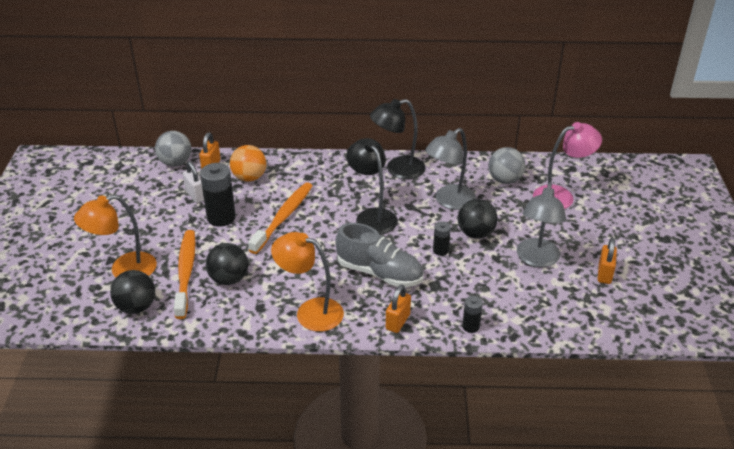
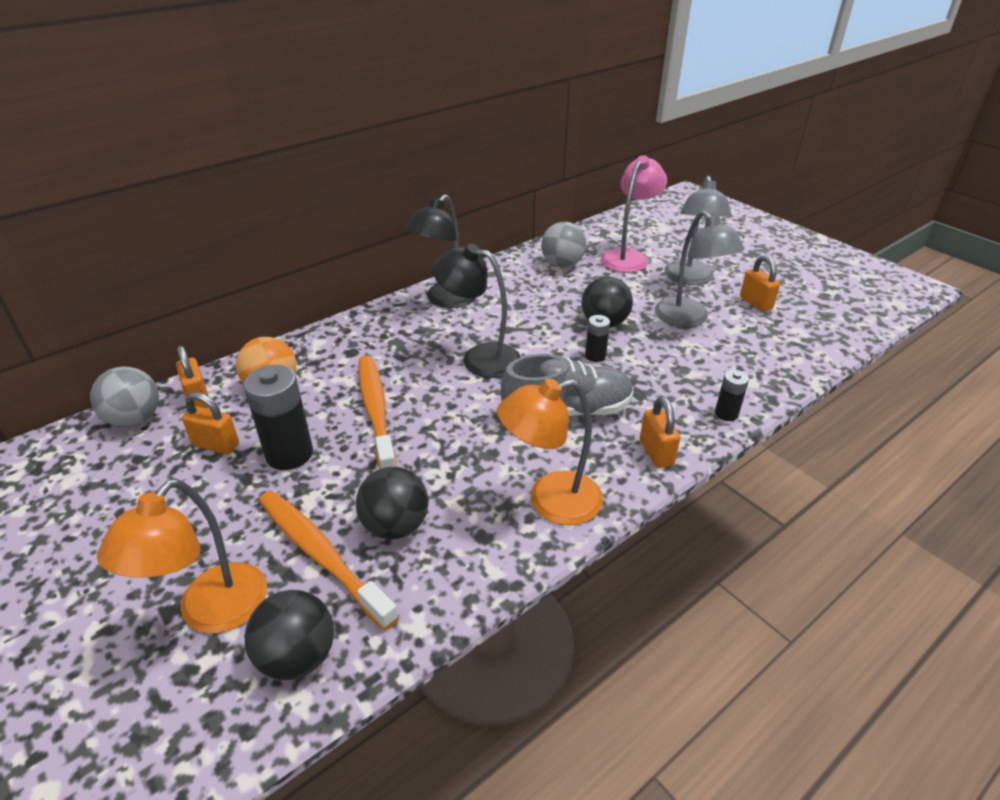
camera: 40 degrees left, 0 degrees up
white padlock [183,161,204,203] -> orange padlock [182,392,239,454]
grey lamp [425,128,476,210] -> grey lamp moved to [664,175,732,285]

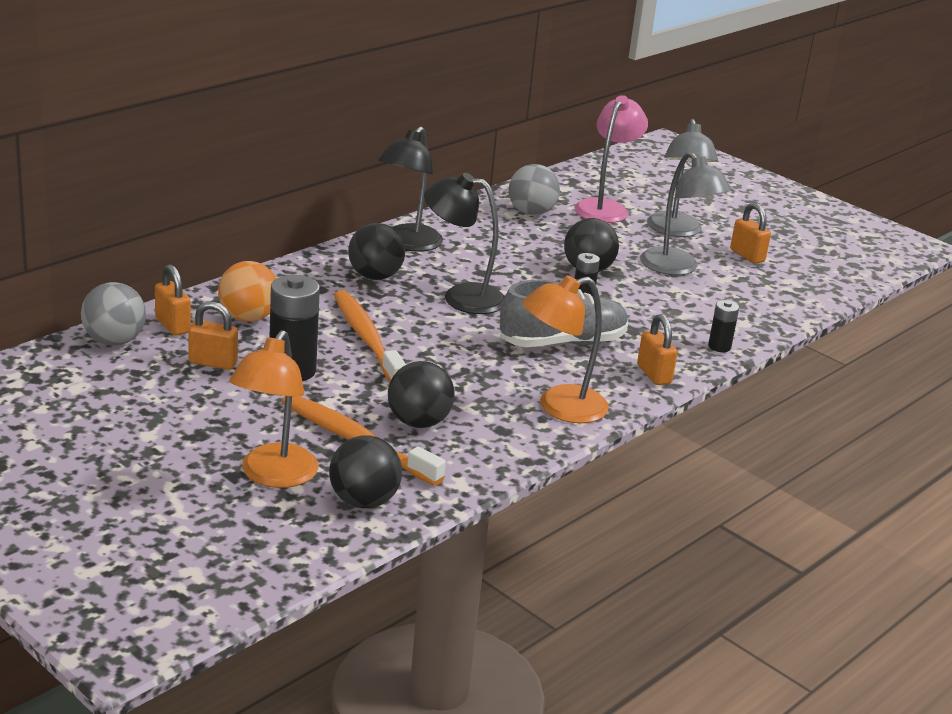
camera: 10 degrees left, 10 degrees down
none -> black ball [348,223,405,280]

